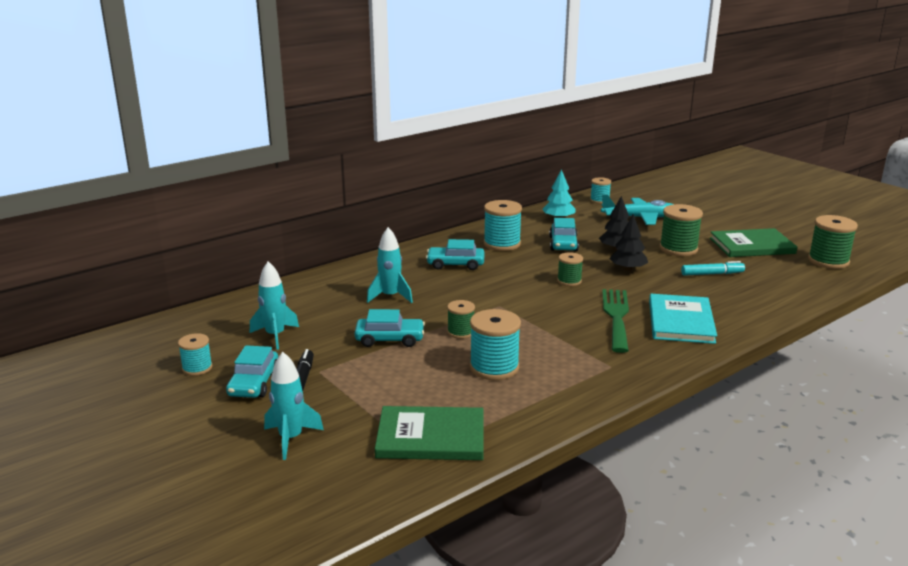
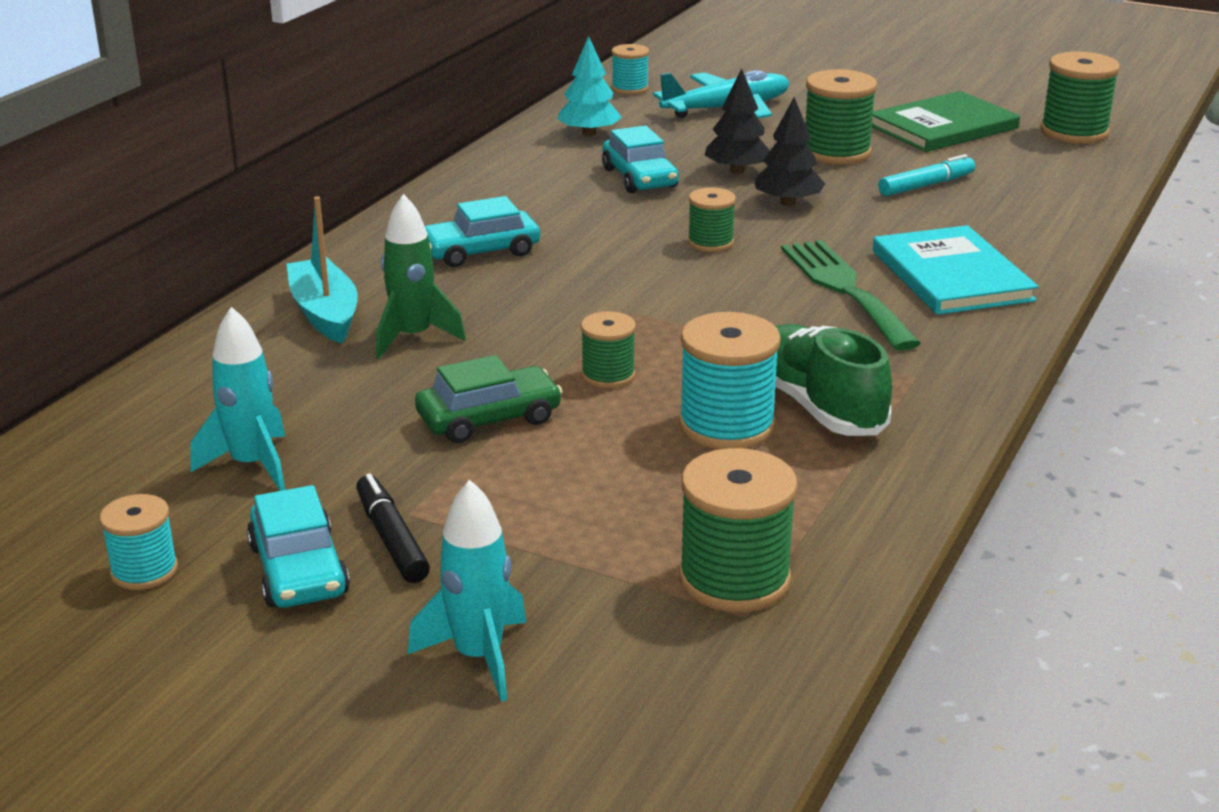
camera: 25 degrees left, 5 degrees up
turquoise car [354,309,425,347] -> green car [415,355,563,443]
turquoise rocket [367,227,413,303] -> green rocket [376,194,466,359]
green book [375,406,484,460] -> green spool [679,448,798,612]
turquoise spool [484,200,522,251] -> none
none -> turquoise boat [287,196,358,344]
none -> green shoe [775,324,892,436]

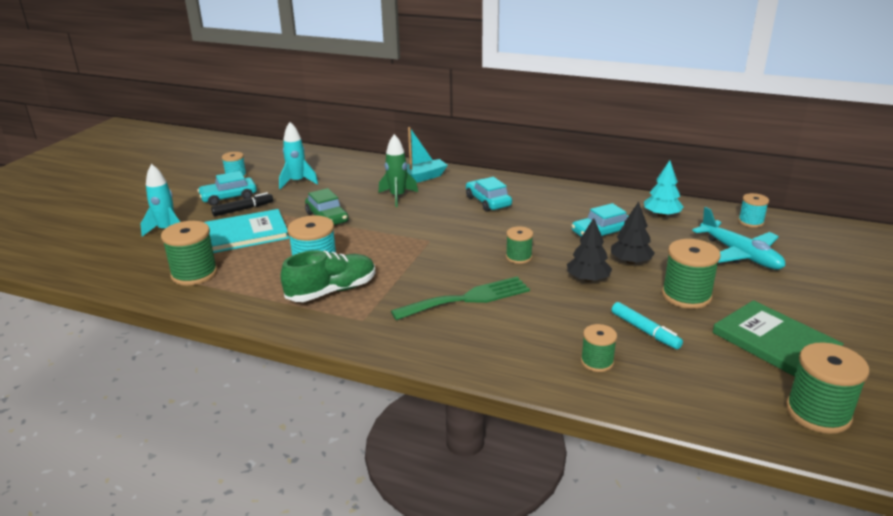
camera: 85 degrees right, 0 degrees up
green spool [581,311,636,388] -> green spool moved to [581,324,617,372]
turquoise book [873,225,1039,315] -> turquoise book moved to [204,209,289,253]

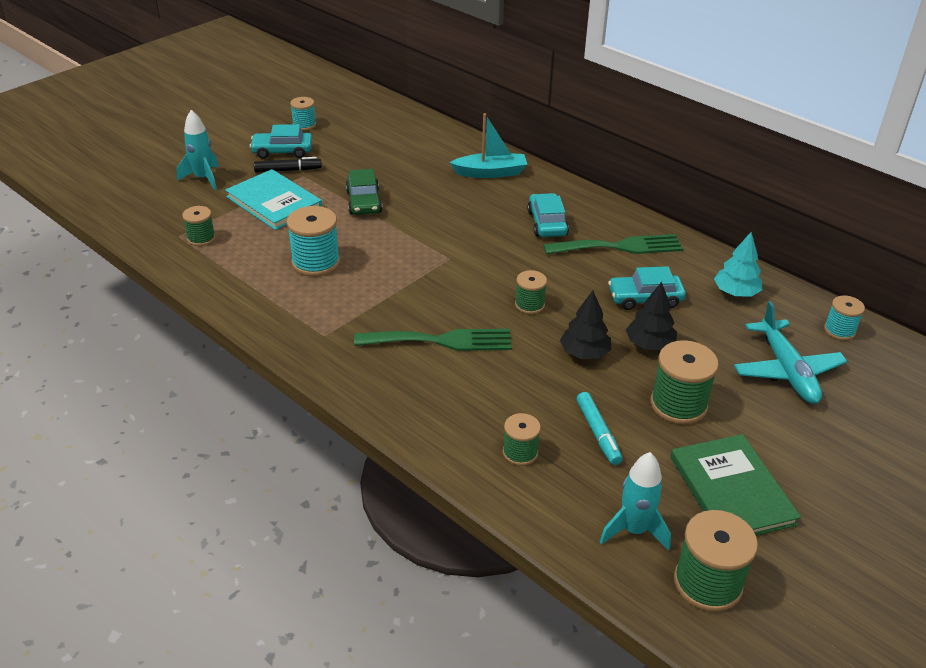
camera: 20 degrees right, 10 degrees up
green spool [161,221,218,286] -> green spool [182,206,215,246], size x0.59
turquoise book [204,209,289,253] -> turquoise book turned 45 degrees clockwise [225,169,322,230]
turquoise rocket [279,122,318,189] -> turquoise rocket moved to [600,452,671,551]
green shoe [280,250,375,302] -> none
green rocket [378,134,418,207] -> none
none -> green fork [544,234,683,255]

